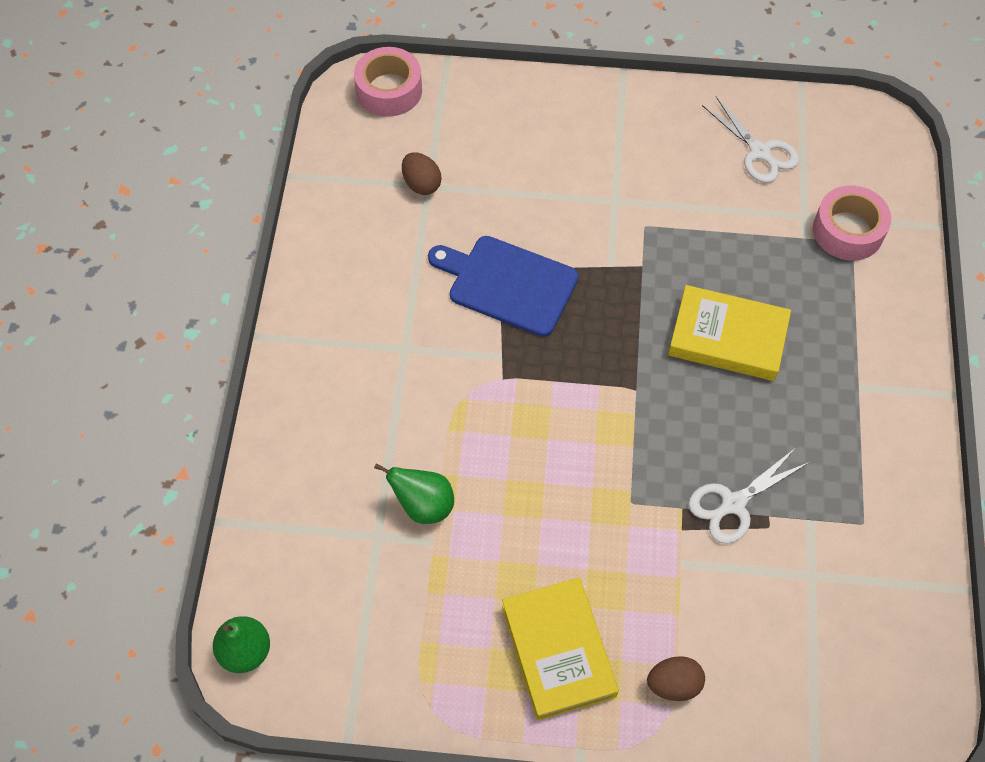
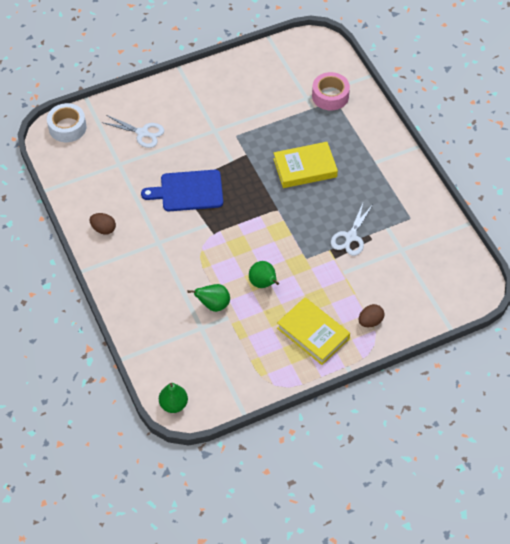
camera: 30 degrees left, 5 degrees down
pink tape [354,47,422,117] -> white tape [47,103,87,142]
brown egg [402,152,442,195] -> brown egg moved to [90,213,116,235]
white scissors [702,97,799,183] -> white scissors moved to [101,115,164,148]
none -> green pear [249,261,279,288]

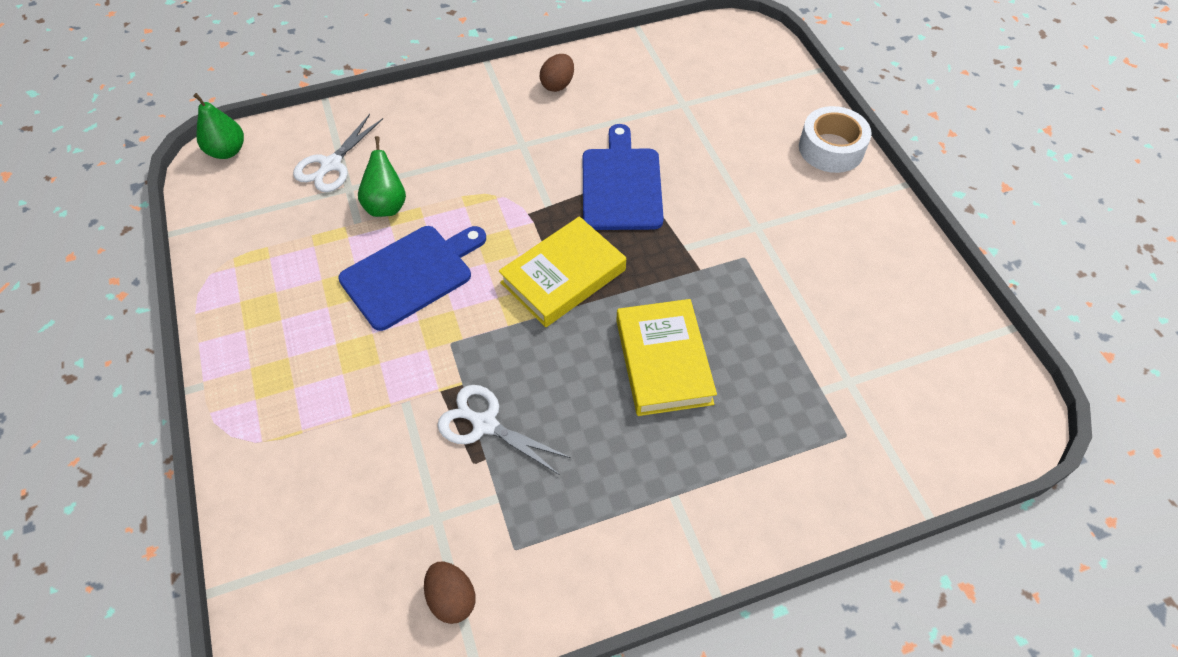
camera: 95 degrees right, 0 degrees up
white tape [47,103,87,142] -> white tape moved to [799,106,872,173]
white scissors [101,115,164,148] -> white scissors moved to [293,114,383,192]
green pear [249,261,279,288] -> blue cutting board [338,226,486,331]
yellow book [277,297,350,365] -> yellow book moved to [499,216,626,327]
pink tape [312,72,350,111] -> none
brown egg [358,304,384,327] -> brown egg moved to [424,562,476,624]

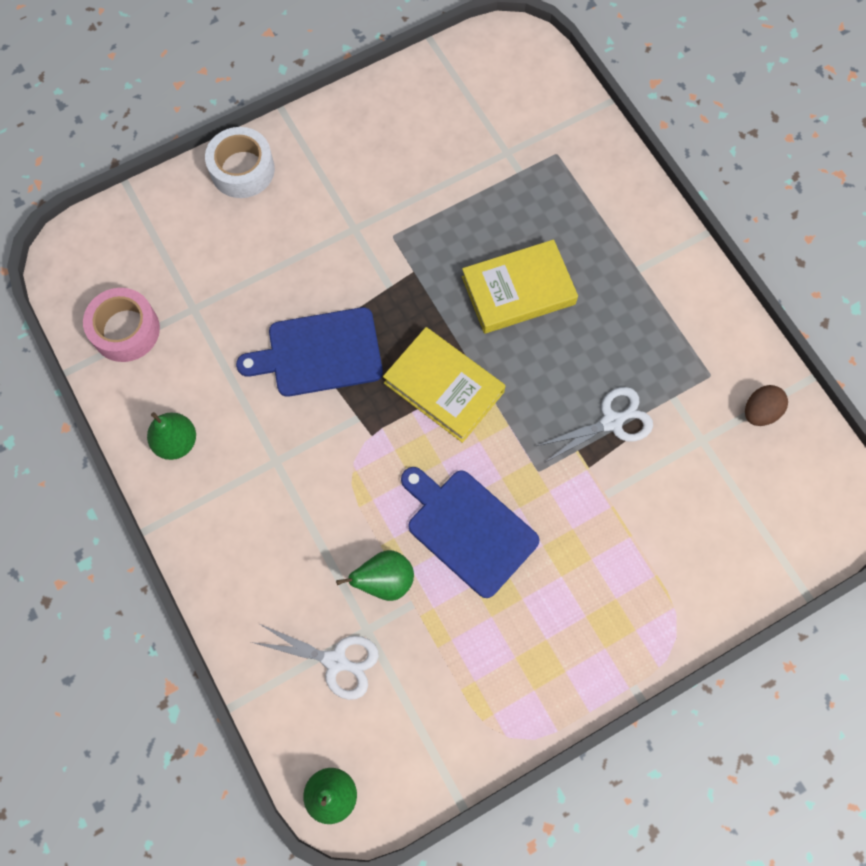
camera: 100 degrees left, 15 degrees up
white scissors [438,385,571,475] -> white scissors turned 135 degrees counterclockwise [537,387,653,463]
brown egg [540,54,574,92] -> green pear [147,412,196,460]
none -> pink tape [83,288,160,362]

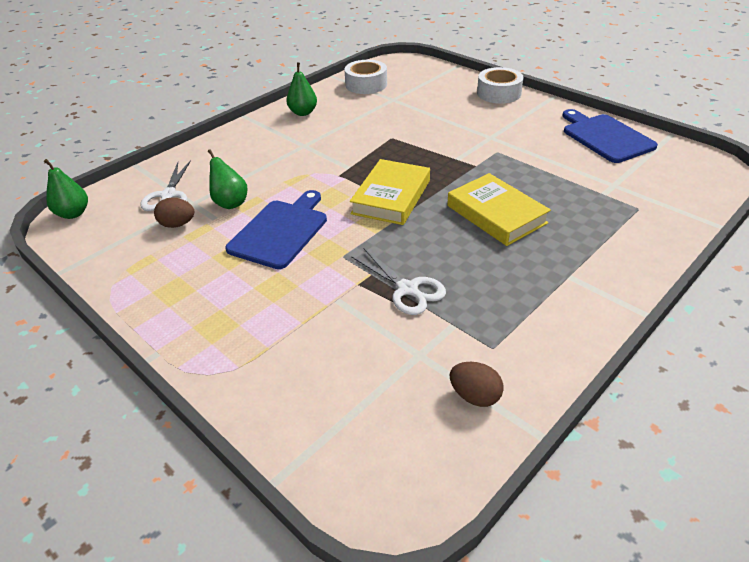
camera: 75 degrees right, 30 degrees down
pink tape [83,288,160,362] -> white tape [344,60,387,94]
blue cutting board [236,307,383,397] -> blue cutting board moved to [562,109,658,163]
none -> brown egg [154,198,194,228]

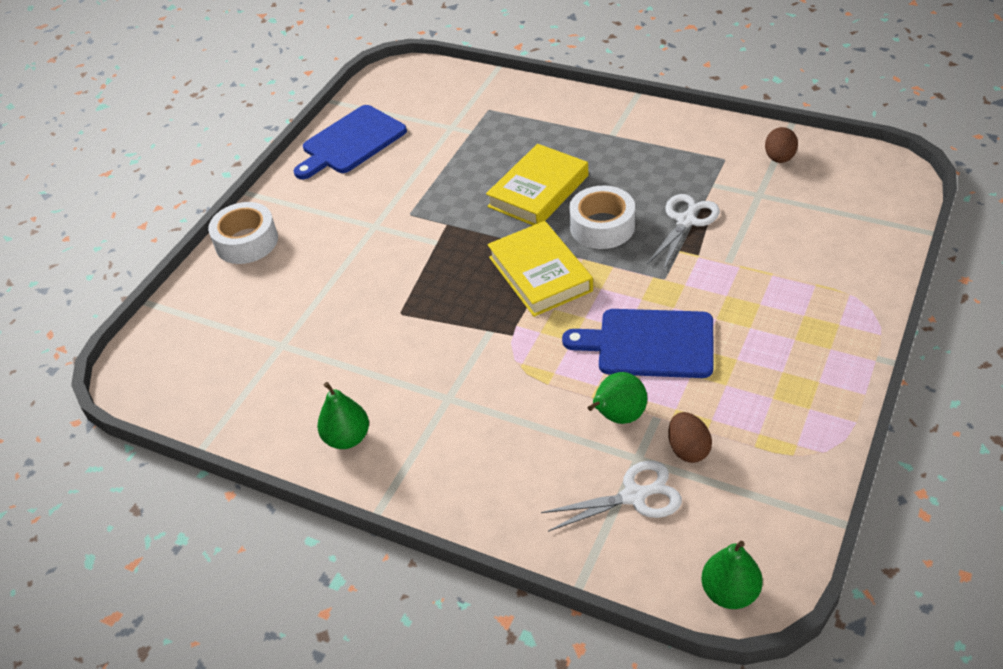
camera: 105 degrees left, 5 degrees up
white tape [344,60,387,94] -> white tape moved to [569,186,635,249]
yellow book [350,159,430,225] -> yellow book turned 60 degrees clockwise [487,221,593,317]

